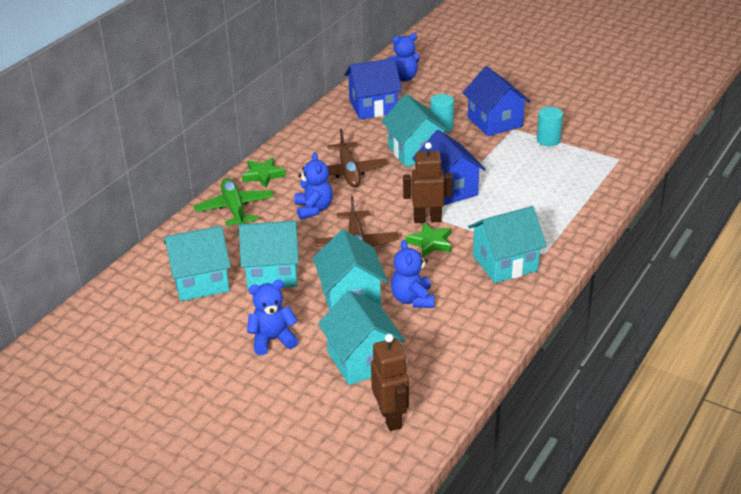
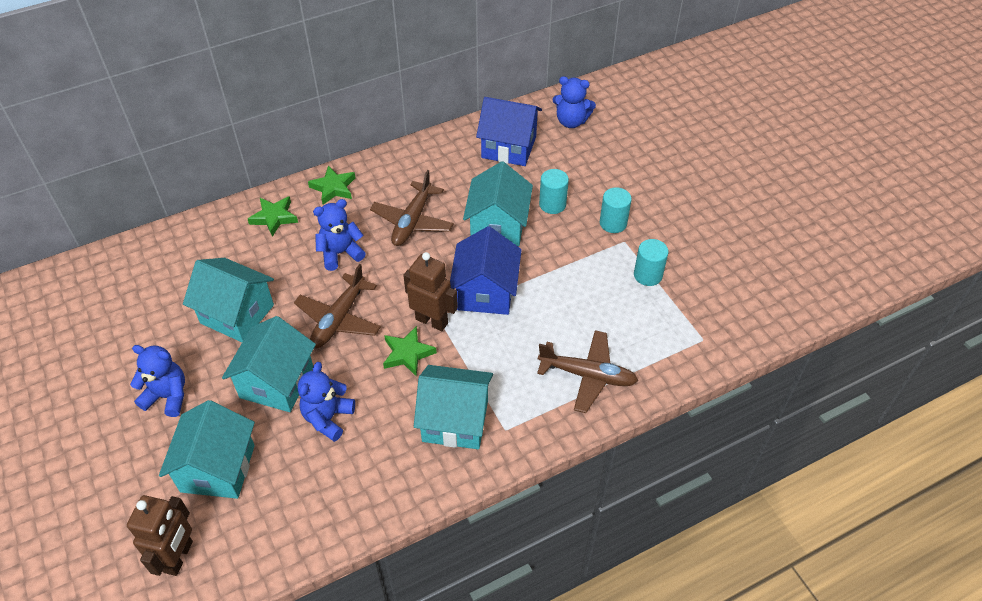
camera: 30 degrees right, 15 degrees up
turquoise house [164,226,231,301] -> none
green plane [194,178,274,226] -> green star [248,196,298,237]
blue teddy bear [294,152,333,220] -> blue teddy bear turned 135 degrees counterclockwise [313,199,366,271]
blue house [463,66,531,136] -> turquoise cylinder [600,187,632,233]
none -> brown plane [537,330,638,413]

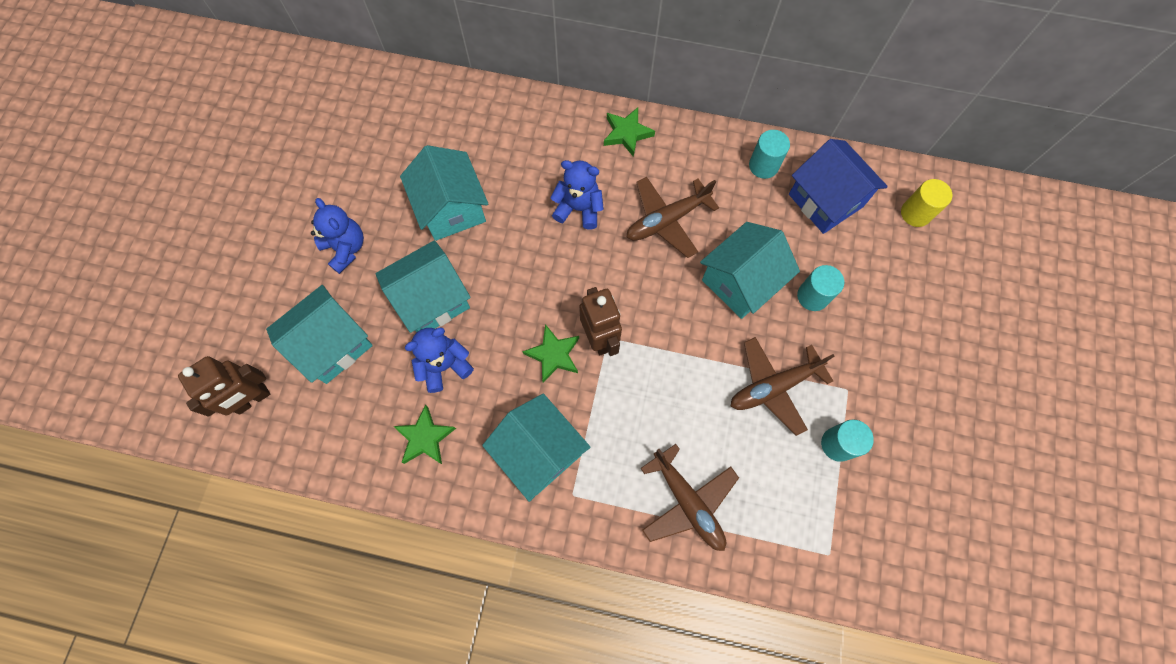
camera: 40 degrees right, 20 degrees up
green star [248,196,298,237] -> green star moved to [393,405,456,464]
brown plane [294,264,381,348] -> brown plane moved to [731,337,834,436]
blue house [450,226,522,315] -> none
blue teddy bear [552,76,596,128] -> yellow cylinder [901,179,953,227]
turquoise cylinder [600,187,632,233] -> turquoise cylinder moved to [749,130,790,179]

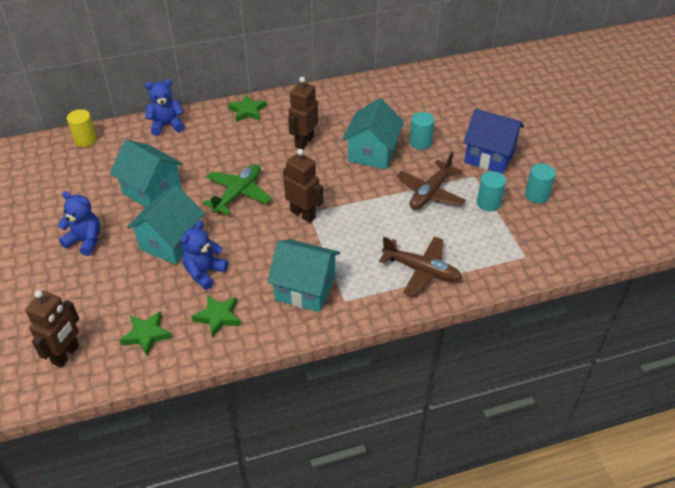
camera: 30 degrees left, 25 degrees down
turquoise house [266,285,373,384] -> none
green star [522,324,579,383] -> green star moved to [120,311,172,356]
blue teddy bear [550,160,604,229] -> blue teddy bear moved to [145,79,184,136]
brown plane [627,177,719,258] -> brown robot [288,77,318,150]
turquoise cylinder [749,130,790,179] -> turquoise cylinder moved to [525,163,556,204]
blue house [789,139,888,234] -> blue house moved to [463,109,524,174]
yellow cylinder [901,179,953,227] -> yellow cylinder moved to [67,109,97,147]
none -> green plane [203,164,272,215]

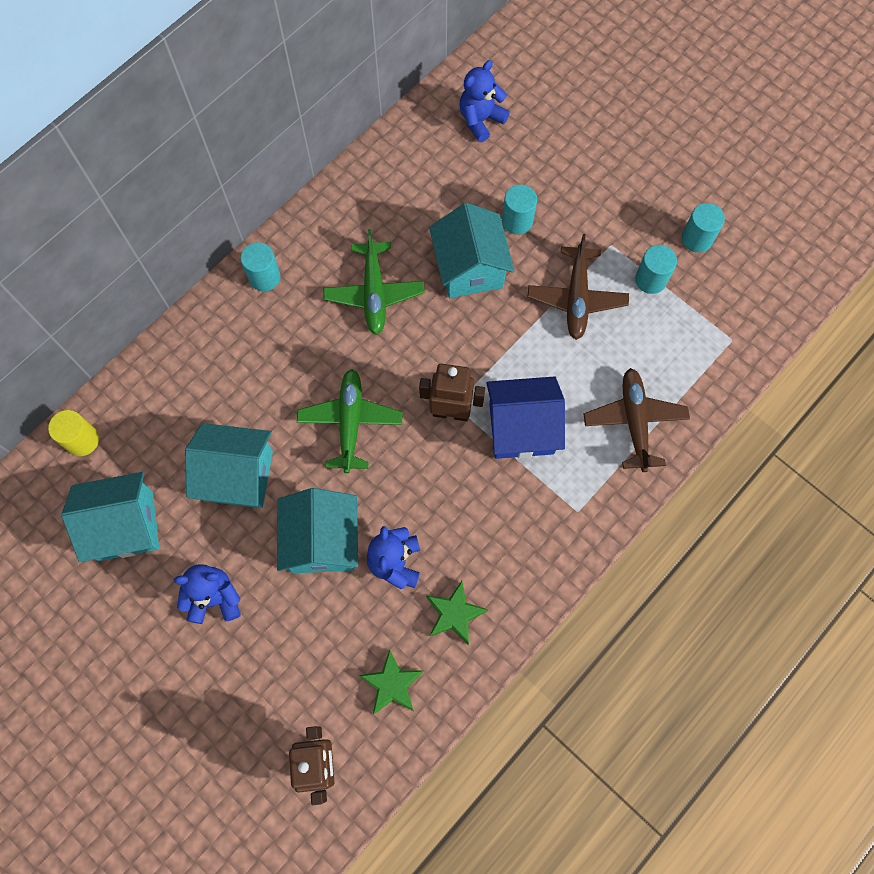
camera: 30 degrees left, 25 degrees up
blue teddy bear [145,79,184,136] -> blue teddy bear moved to [460,60,510,142]
green star [228,94,266,122] -> turquoise cylinder [240,242,281,291]
turquoise house [267,239,340,312] -> turquoise house moved to [62,472,159,562]
brown robot [288,77,318,150] -> green plane [323,229,425,335]
brown plane [379,237,462,296] -> brown plane turned 90 degrees counterclockwise [584,368,690,472]
blue house [463,109,524,174] -> blue house moved to [486,376,565,459]

